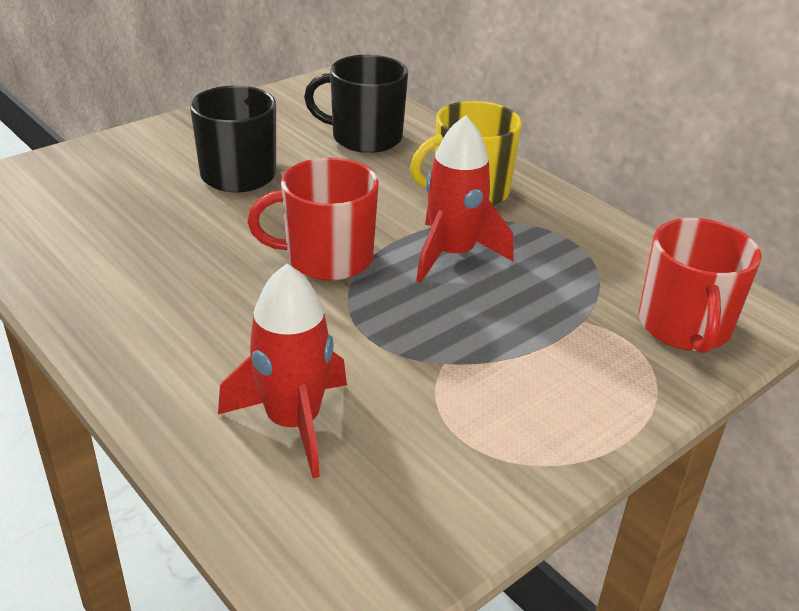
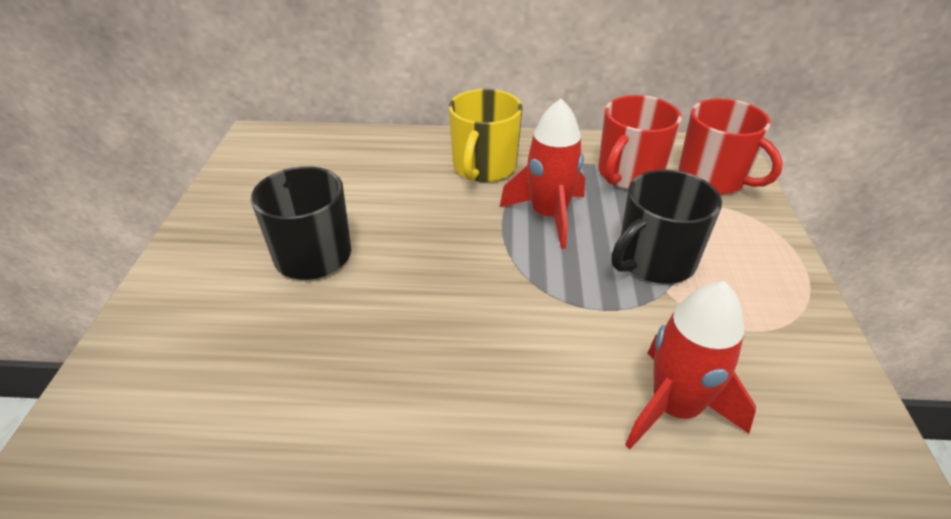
camera: 45 degrees left, 5 degrees up
red mug [247,158,379,281] -> red mug moved to [598,95,682,189]
black mug [304,55,408,153] -> black mug moved to [611,169,722,284]

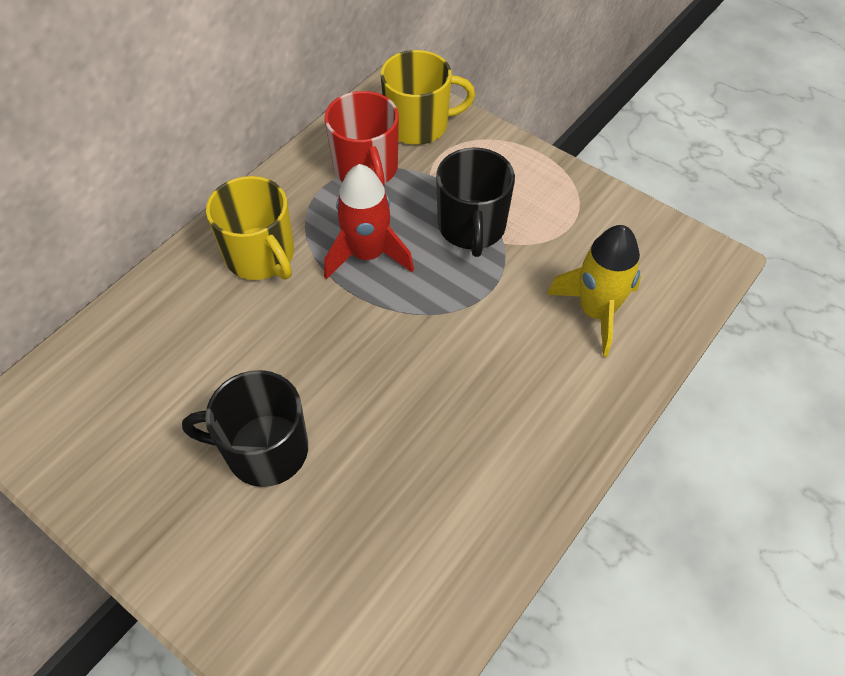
camera: 55 degrees left, 15 degrees up
red rocket [625,281,756,449] -> yellow rocket [547,225,641,357]
red mug [678,98,783,194] -> yellow mug [381,50,475,145]

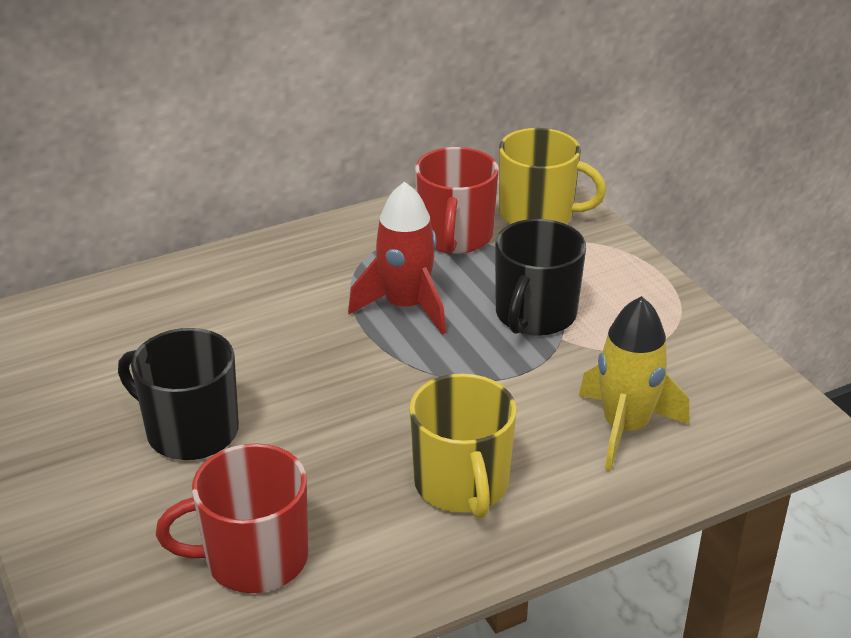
camera: 25 degrees right, 20 degrees down
yellow mug [206,176,294,280] -> yellow mug moved to [409,374,517,519]
none -> red mug [156,443,308,593]

